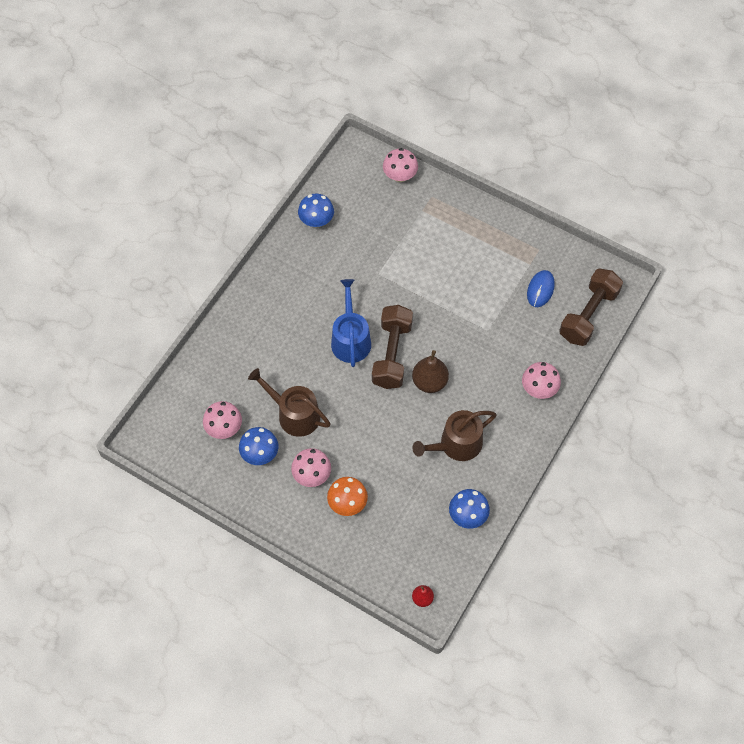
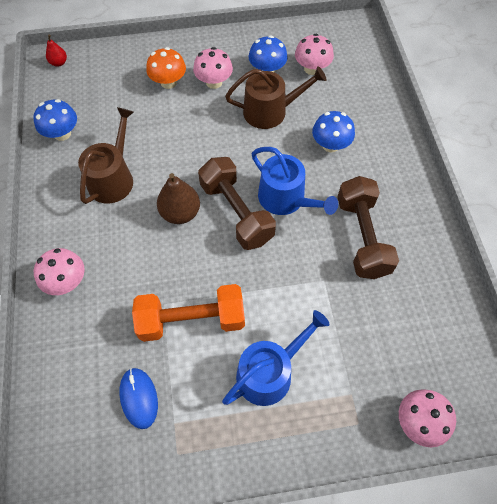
camera: 140 degrees right, 0 degrees up
blue mushroom [298,194,334,227] -> blue mushroom moved to [312,111,355,152]
brown dumbbell [559,269,623,346] -> brown dumbbell moved to [338,176,399,279]
none -> orange dumbbell [132,284,245,342]
none -> blue watering can [222,310,330,406]

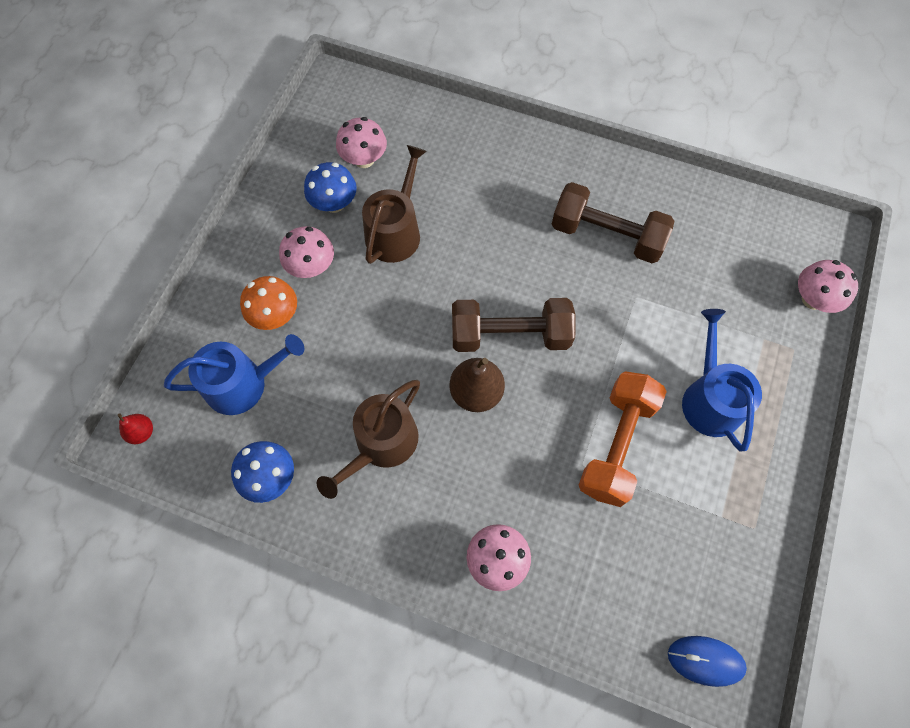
camera: 60 degrees left, 5 degrees up
brown watering can [78,107,134,204] -> brown watering can turned 105 degrees counterclockwise [317,380,420,499]
blue mouse [119,368,158,429] -> blue mouse moved to [668,636,747,687]
blue watering can [252,147,338,215] -> blue watering can moved to [164,334,304,415]
blue mushroom [312,111,355,152] -> none

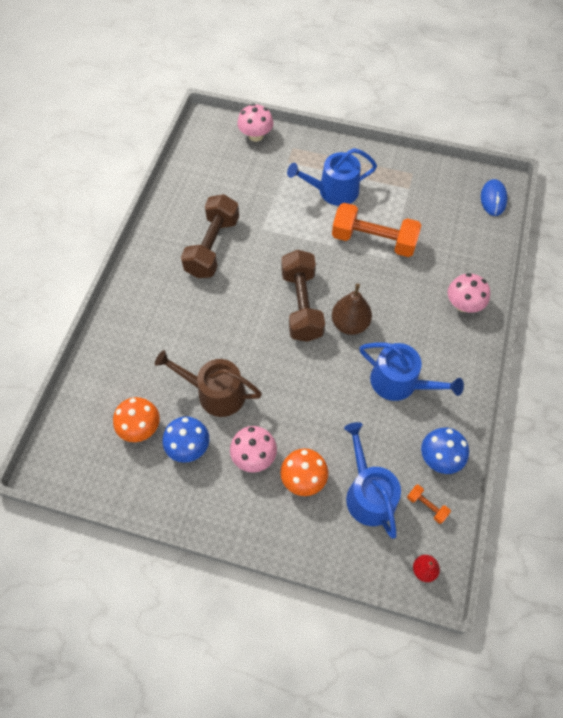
camera: 95 degrees left, 5 degrees down
brown watering can [317,380,420,499] -> blue watering can [359,343,464,401]
pink mushroom [336,117,387,168] -> orange mushroom [113,397,160,442]
none -> orange dumbbell [407,485,451,524]

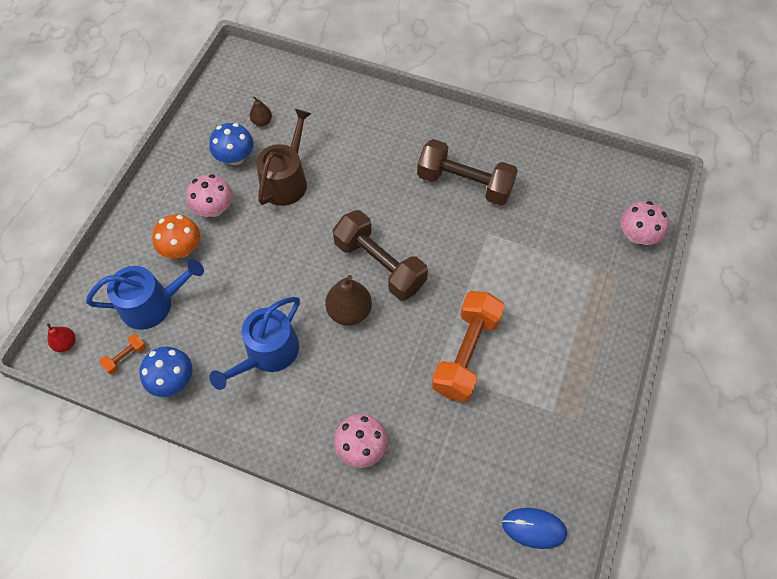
camera: 95 degrees right, 0 degrees up
orange mushroom [113,397,160,442] -> brown pear [250,96,272,126]
brown dumbbell [281,250,325,342] -> brown dumbbell turned 45 degrees clockwise [333,210,428,300]
blue watering can [287,148,377,206] -> none

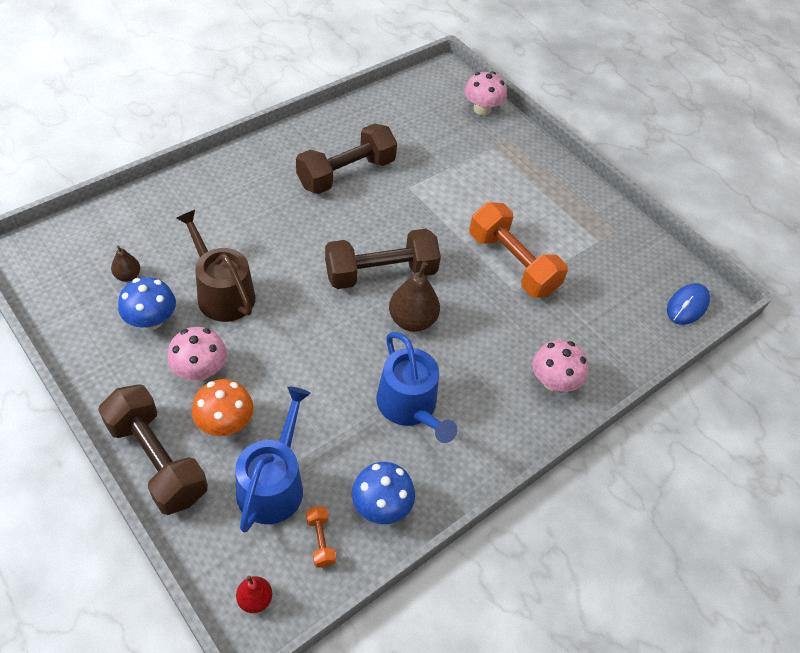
camera: 65 degrees left, 10 degrees down
none -> brown dumbbell [98,384,208,515]

